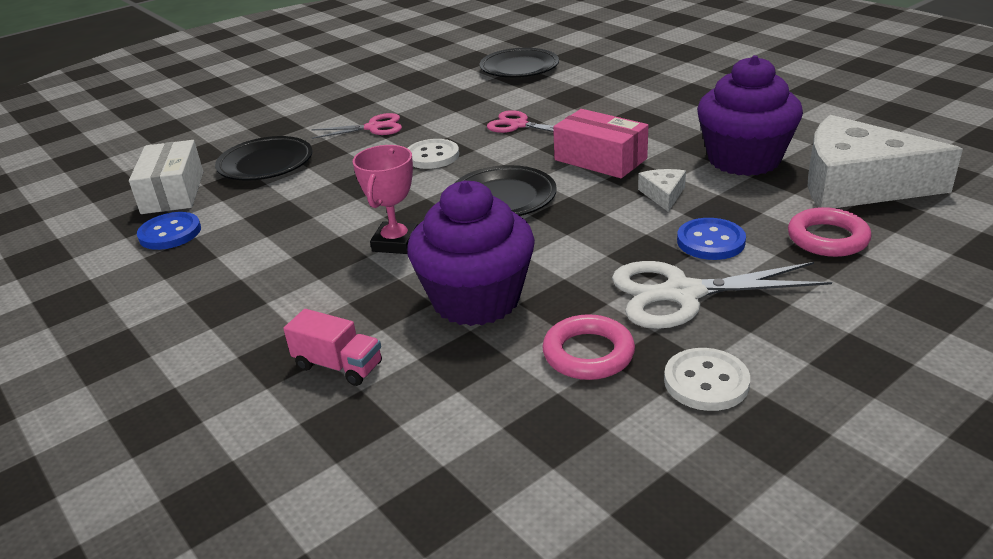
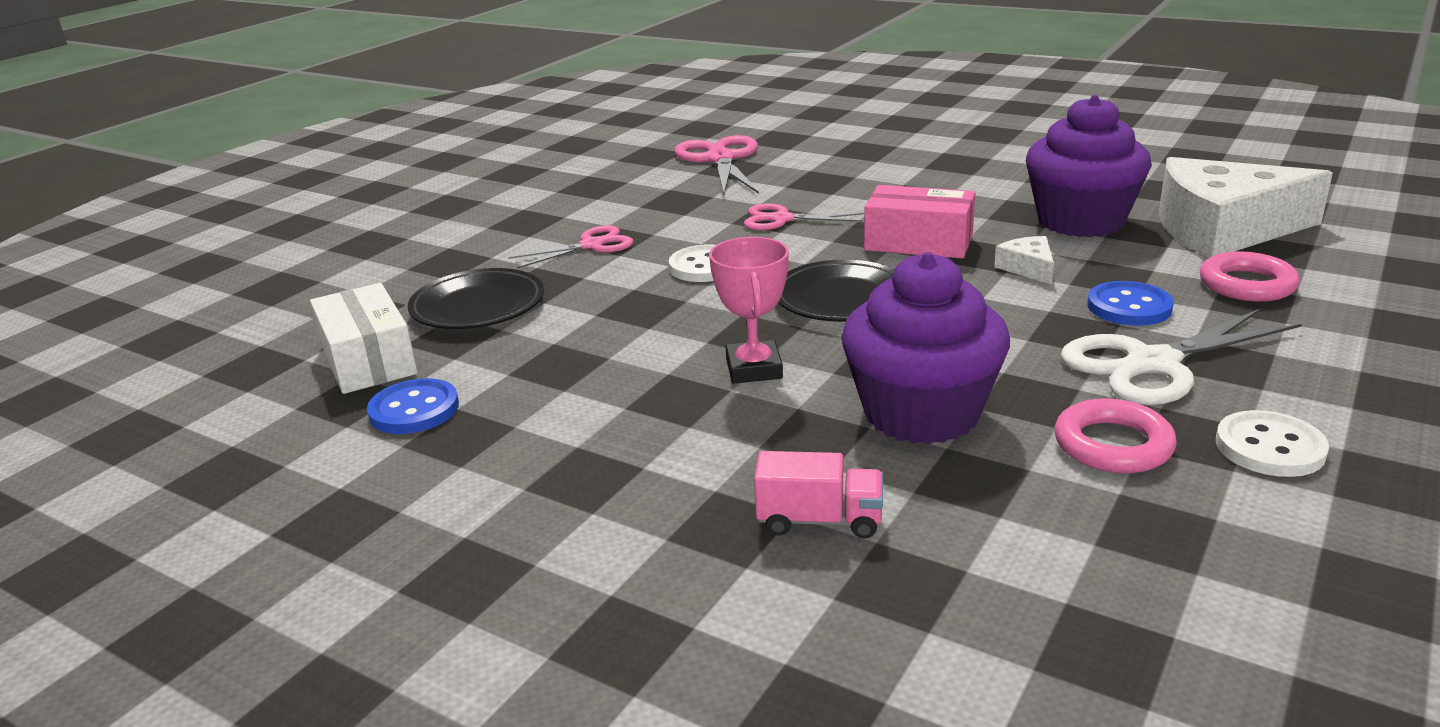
camera: 20 degrees left, 5 degrees down
black plate [480,48,559,77] -> pink scissors [674,135,759,194]

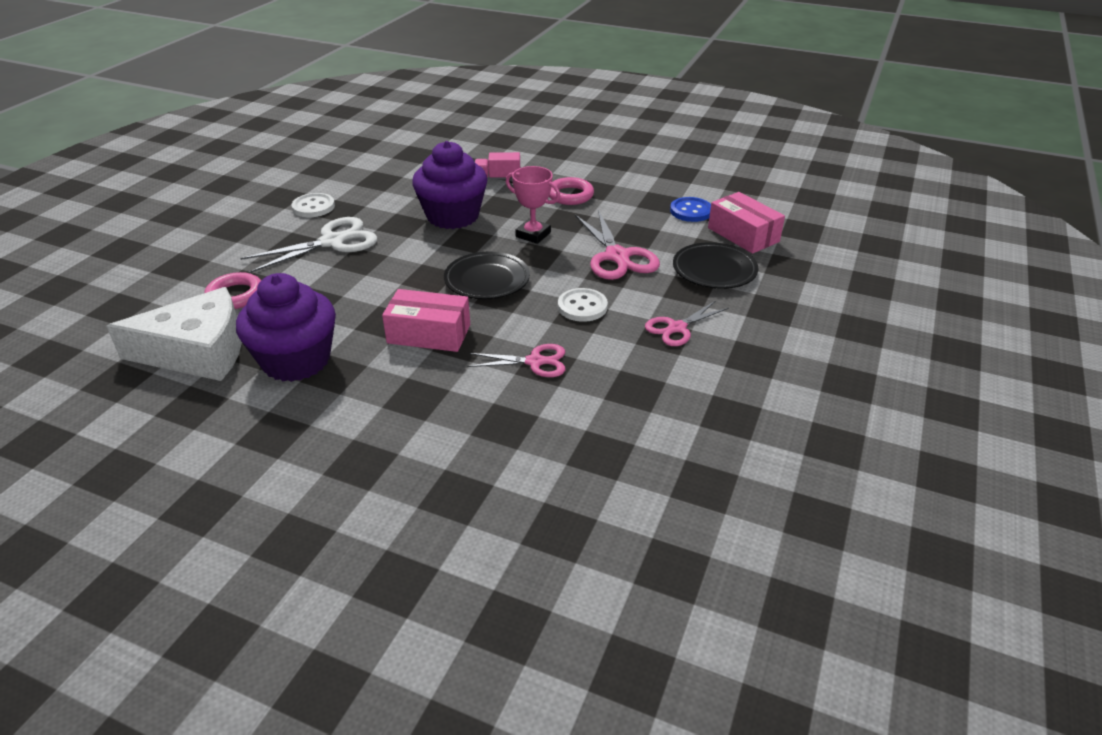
camera: 170 degrees right, 10 degrees up
white box [310,283,417,394] -> pink box [708,192,785,254]
pink scissors [674,135,759,194] -> pink scissors moved to [575,210,660,280]
pink trophy [709,237,789,384] -> pink trophy turned 45 degrees counterclockwise [506,166,560,244]
white cheese [994,236,1054,285] -> none
pink ring [1055,398,1177,473] -> pink ring moved to [549,177,594,205]
blue button [1087,281,1174,326] -> none

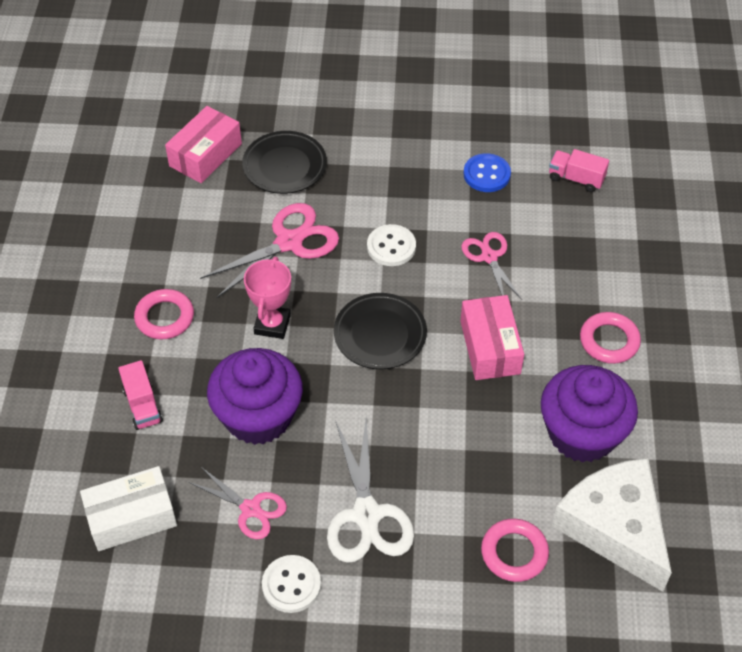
camera: 110 degrees left, 15 degrees up
white scissors [240,217,377,273] -> white scissors turned 135 degrees counterclockwise [327,417,414,563]
pink scissors [645,301,729,346] -> pink scissors moved to [189,467,287,539]
blue button [670,197,711,222] -> blue button moved to [464,153,511,192]
none -> white box [80,466,177,551]
none -> pink truck [549,149,609,192]
none -> pink ring [580,312,641,364]

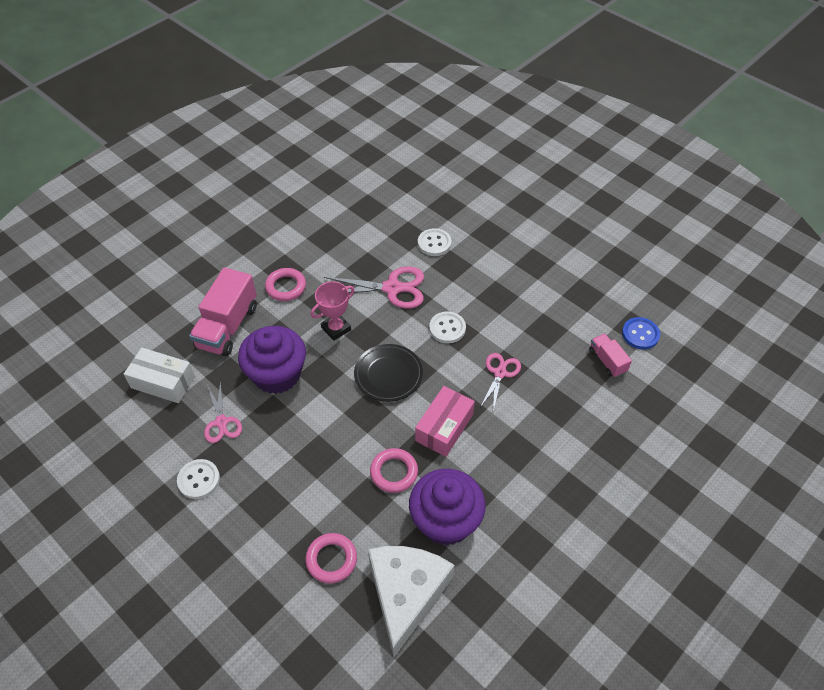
camera: 40 degrees right, 0 degrees up
pink truck [118,360,163,430] -> pink truck [189,267,257,356], size x1.89
pink box [165,106,242,183] -> none
black plate [242,131,327,194] -> white button [418,228,451,256]
white scissors [327,417,414,563] -> none
blue button [464,153,511,192] -> blue button moved to [622,317,660,349]
pink ring [580,312,641,364] -> pink ring moved to [370,448,418,493]

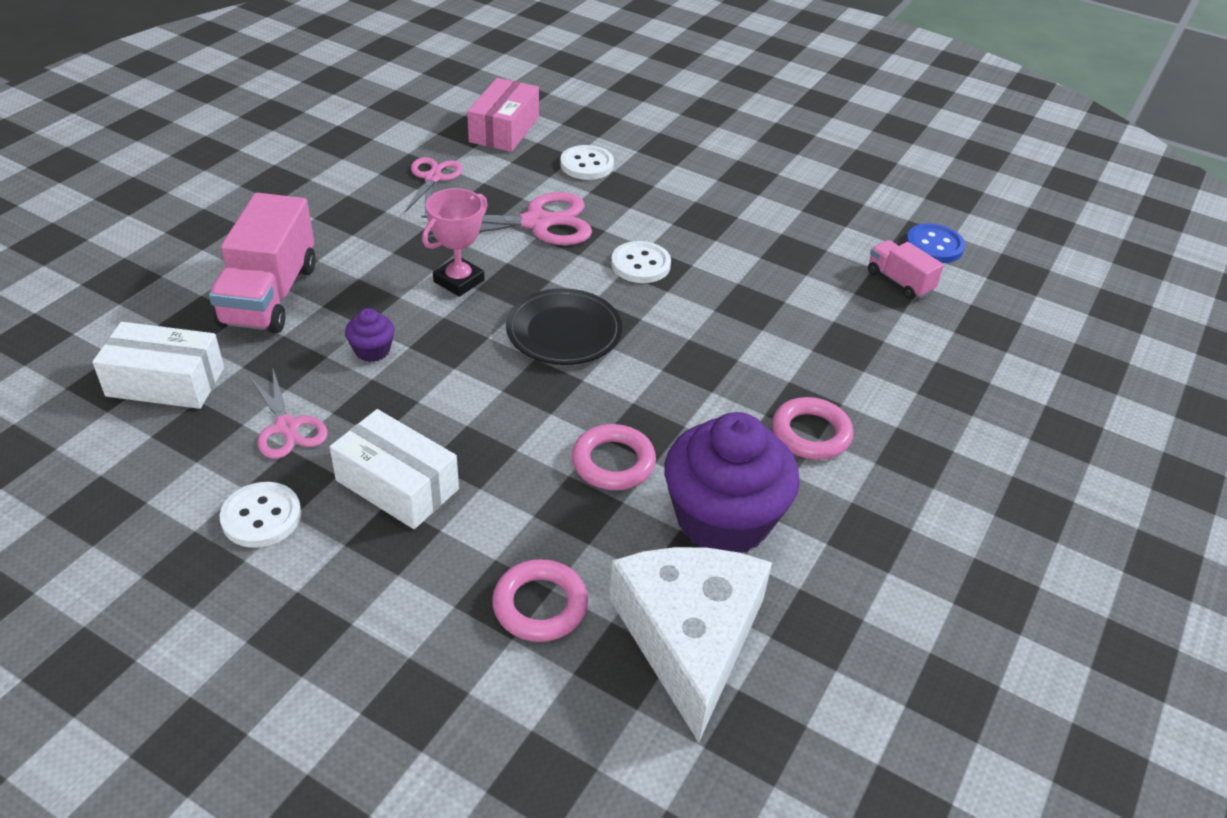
camera: 15 degrees left, 10 degrees down
purple cupcake [238,326,306,394] -> purple cupcake [345,308,395,362], size x0.42
pink ring [265,268,306,301] -> pink ring moved to [772,397,853,460]
pink box [415,386,475,457] -> pink box moved to [467,78,539,152]
pink scissors [480,353,521,412] -> pink scissors moved to [404,157,463,214]
none -> white box [330,409,459,529]

